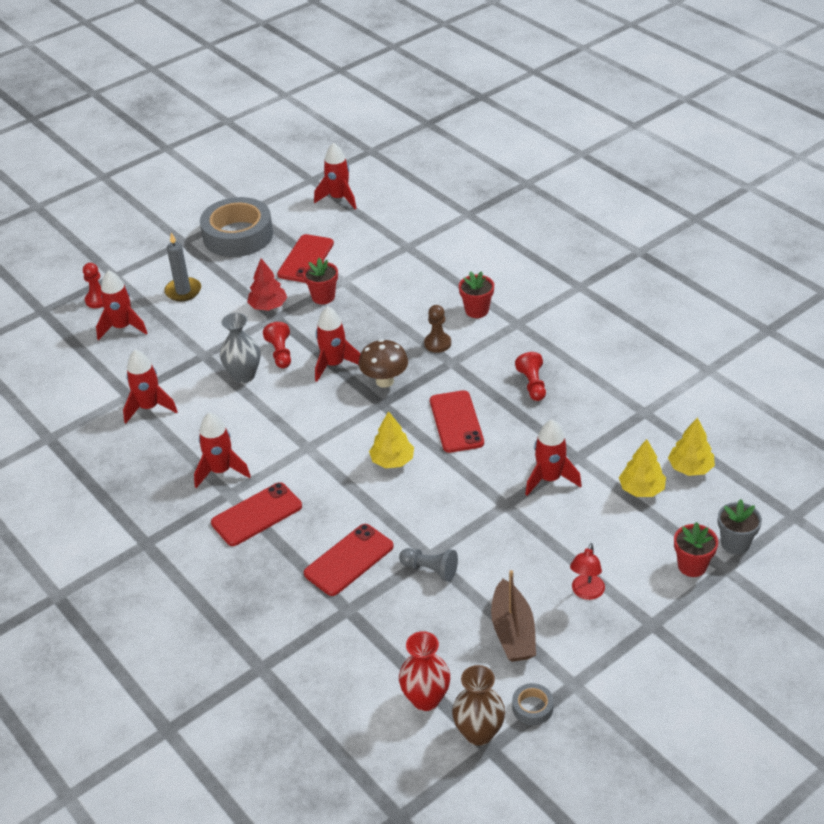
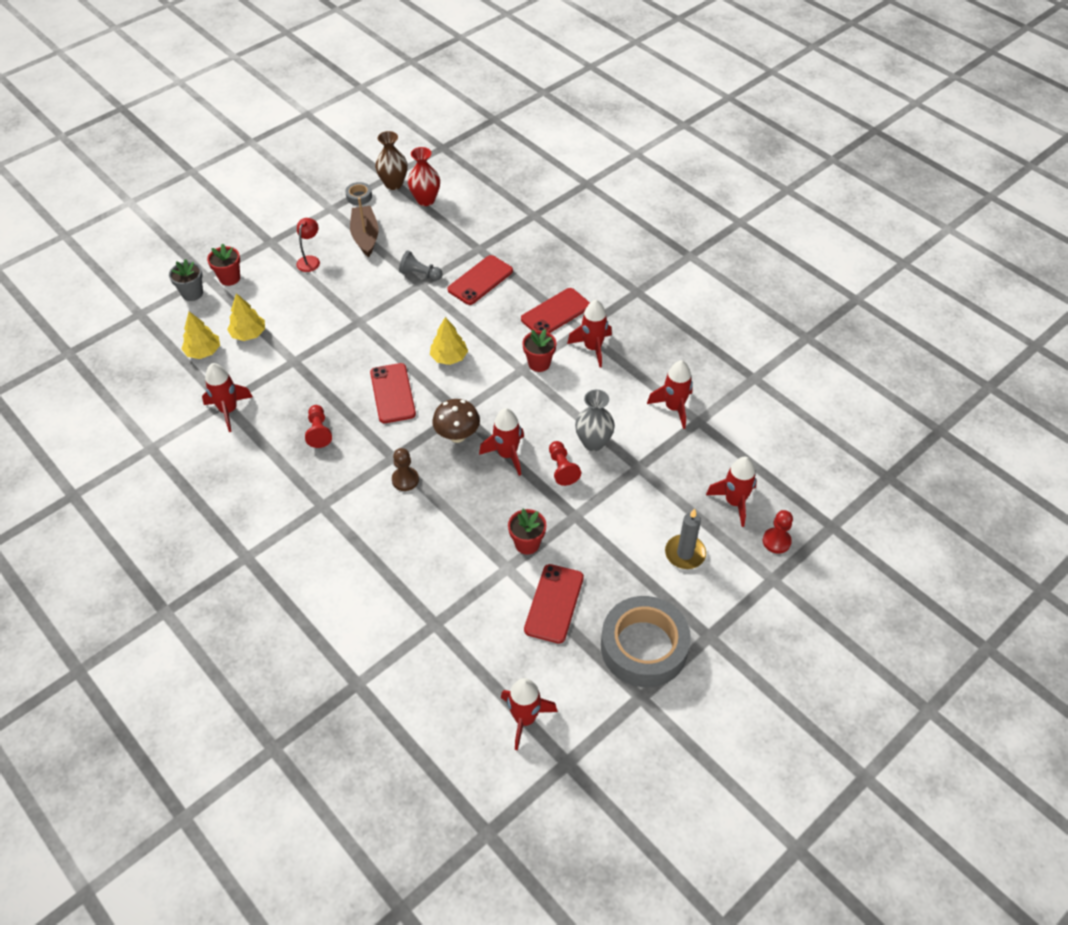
camera: 175 degrees right, 10 degrees up
red tree [247,258,287,311] -> none
red flower pot [459,271,494,318] -> red flower pot moved to [523,329,556,372]
red rocket [525,419,582,496] -> red rocket moved to [202,363,253,432]

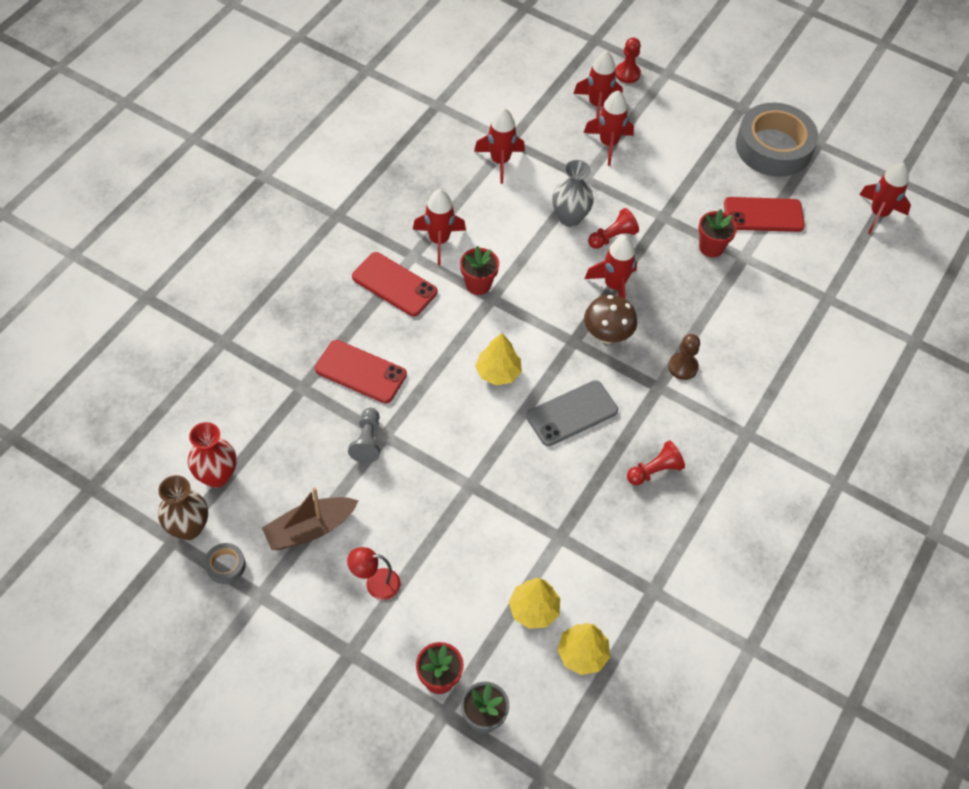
camera: 110 degrees left, 5 degrees up
red rocket [202,363,253,432] -> red rocket moved to [584,90,634,166]
red phone [370,363,416,423] -> grey phone [526,380,618,446]
grey candle [665,508,706,569] -> none

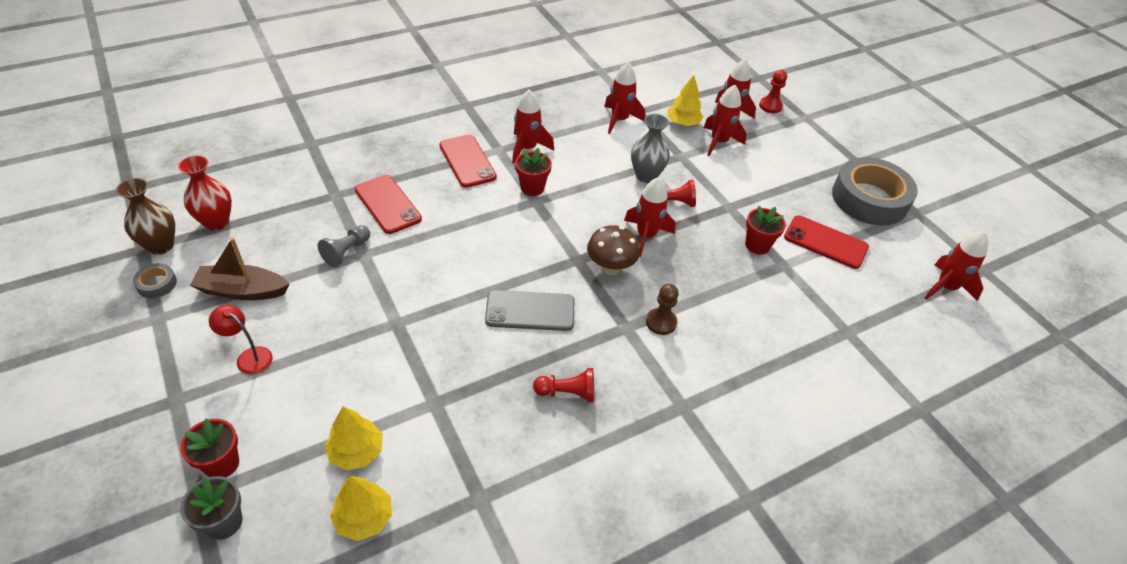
camera: 30 degrees right, 10 degrees down
yellow tree [475,333,522,385] -> yellow tree moved to [667,75,704,126]

